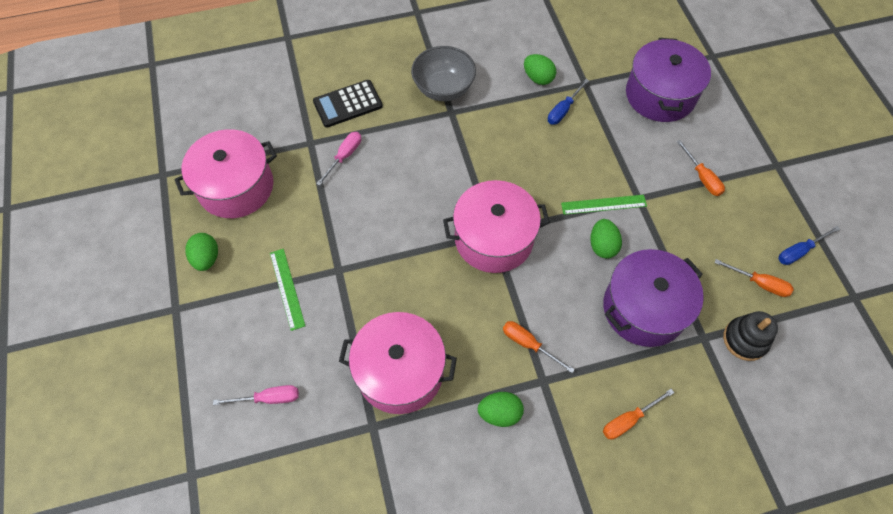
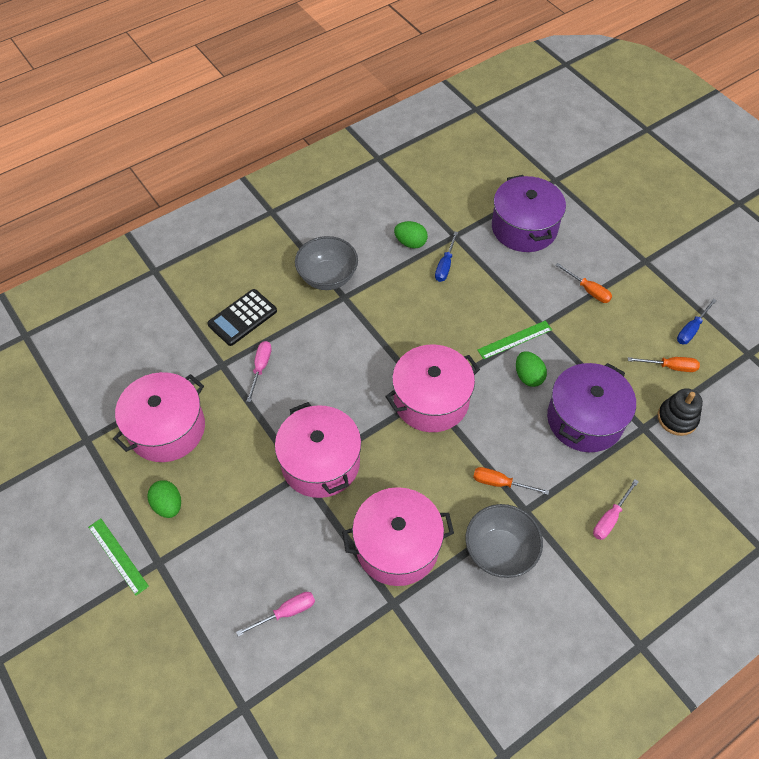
camera: 20 degrees left, 5 degrees down
green ruler [270,249,305,331] -> green ruler moved to [88,519,149,596]
green egg [478,392,524,427] -> grey bowl [466,504,543,578]
orange screwdriver [603,389,674,439] -> pink screwdriver [593,479,639,540]
none -> pink pot [275,402,361,498]

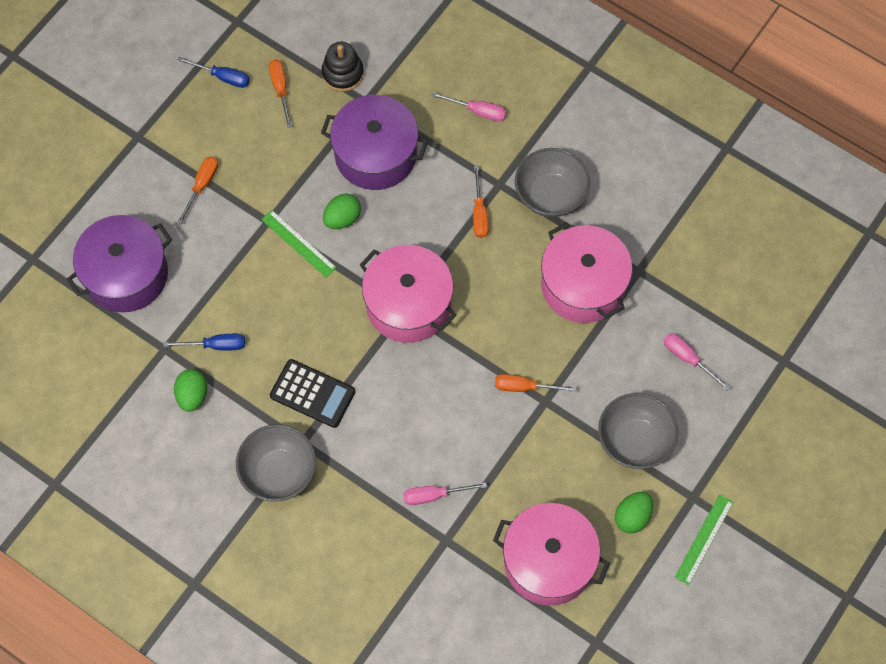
camera: 110 degrees left, 10 degrees up
black calculator [207,289,277,346] -> black calculator moved to [270,359,355,428]
pink pot [275,402,361,498] -> orange screwdriver [495,374,577,392]
none -> grey bowl [598,393,678,469]

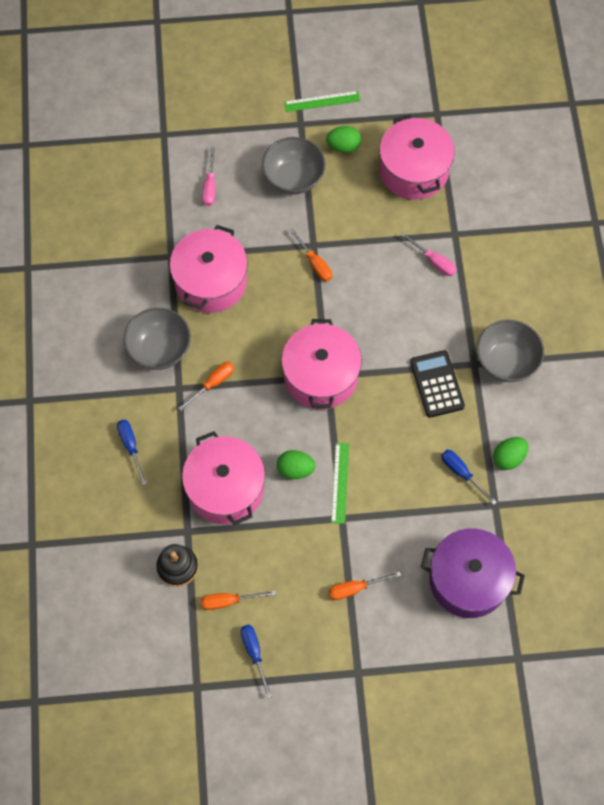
camera: 130 degrees left, 0 degrees up
orange screwdriver [269,60,292,128] -> orange screwdriver turned 45 degrees clockwise [201,590,276,610]
purple pot [321,95,428,190] -> pink pot [182,431,265,525]
pink screwdriver [432,92,506,122] -> blue screwdriver [117,420,147,485]

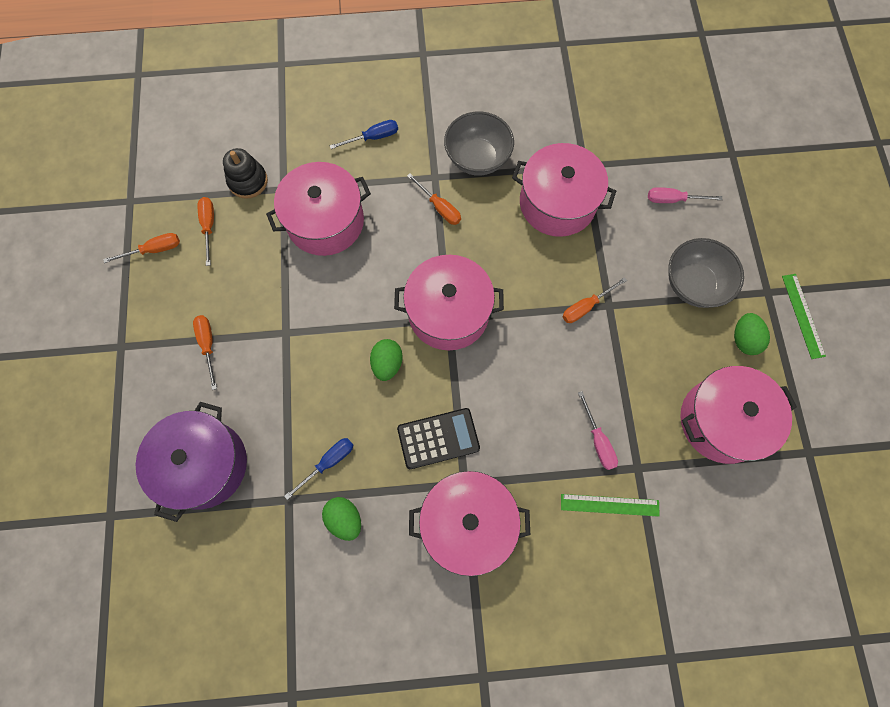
camera: 90 degrees right, 5 degrees up
blue screwdriver [241,624,272,699] -> orange screwdriver [103,233,180,263]
green egg [277,450,315,479] -> green egg moved to [370,339,403,381]
green ruler [331,443,349,524] -> green ruler moved to [561,494,660,517]
pink screwdriver [400,232,457,276] -> pink screwdriver turned 60 degrees counterclockwise [578,391,618,470]
grey bowl [477,320,544,382] -> pink pot [409,471,530,576]

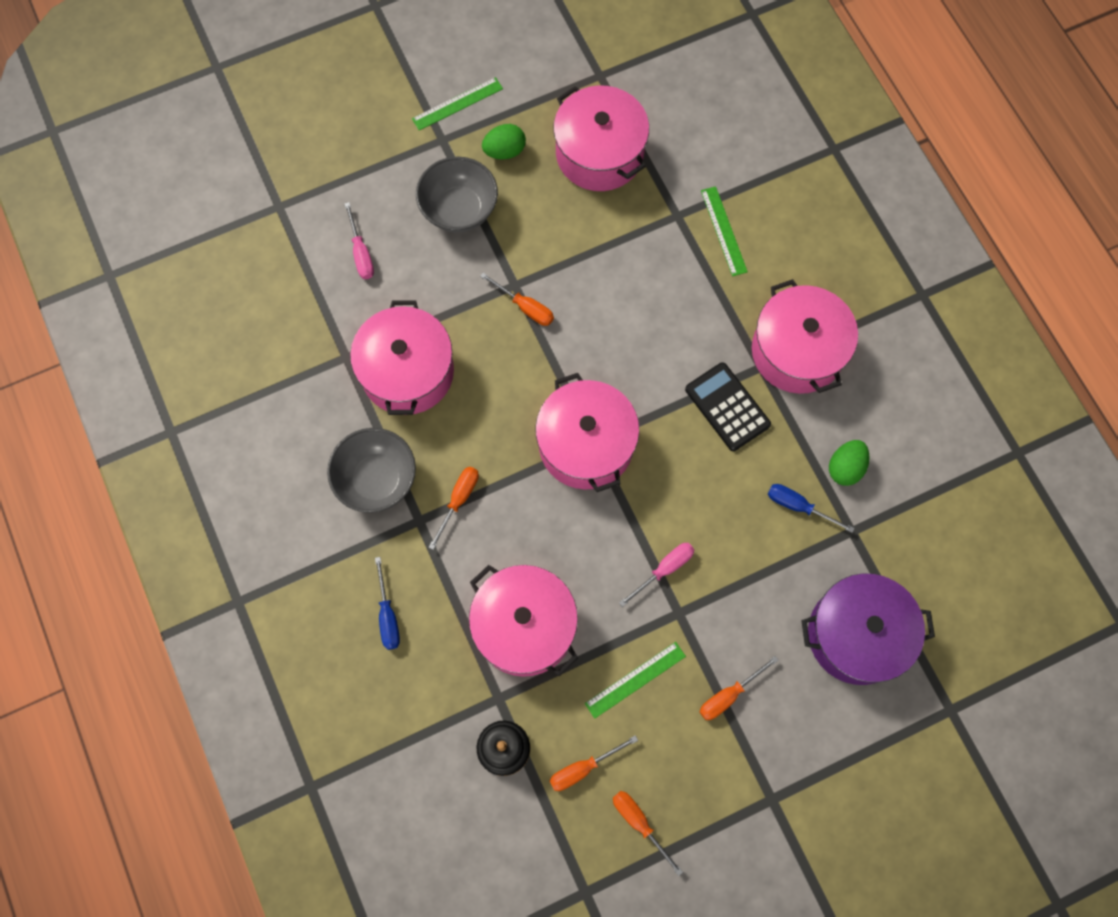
camera: 110 degrees left, 0 degrees up
blue screwdriver [330,120,398,149] -> blue screwdriver turned 150 degrees counterclockwise [375,557,400,650]
green egg [370,339,403,381] -> none
pink screwdriver [578,391,618,470] -> pink screwdriver moved to [619,543,694,607]
none -> green ruler [585,642,686,719]

